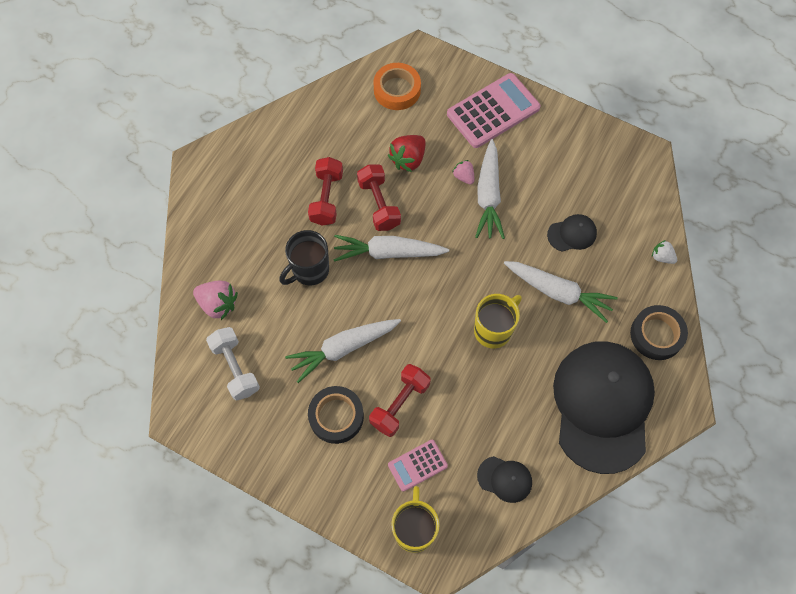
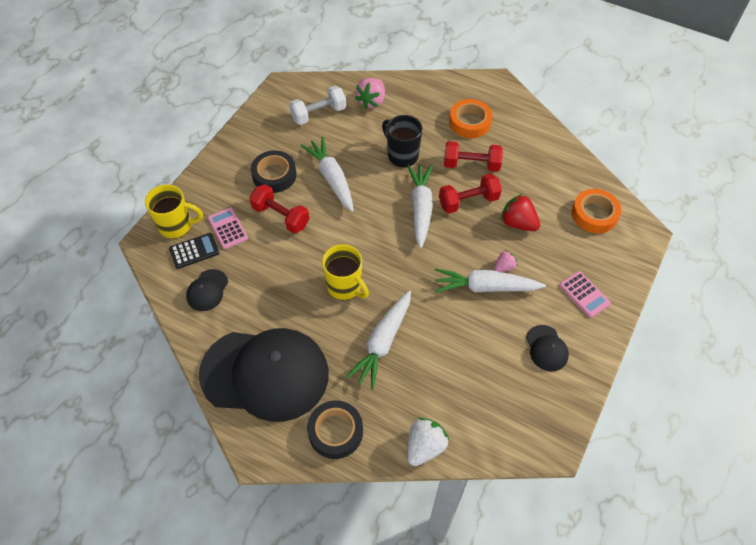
camera: 90 degrees right, 10 degrees down
pink calculator [447,73,540,148] -> pink calculator [559,271,611,318], size x0.54
black cap [547,214,597,252] -> black cap moved to [526,325,569,371]
white strawberry [652,240,677,264] -> white strawberry [407,418,449,466], size x1.71
none -> black calculator [169,233,219,269]
none -> orange tape [449,99,493,138]

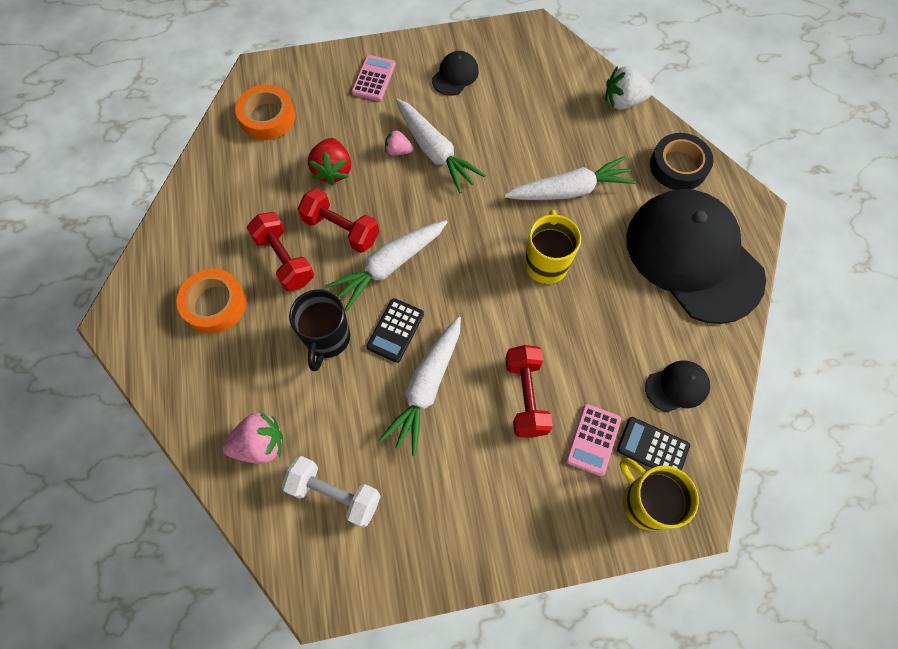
camera: 130 degrees left, 10 degrees up
black tape [251,151,297,193] -> none
none -> black calculator [366,298,424,363]

